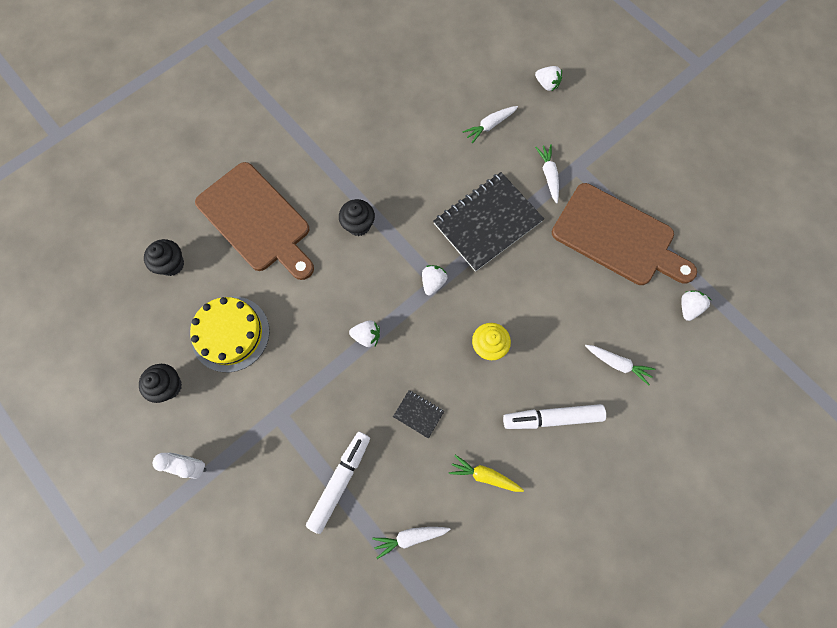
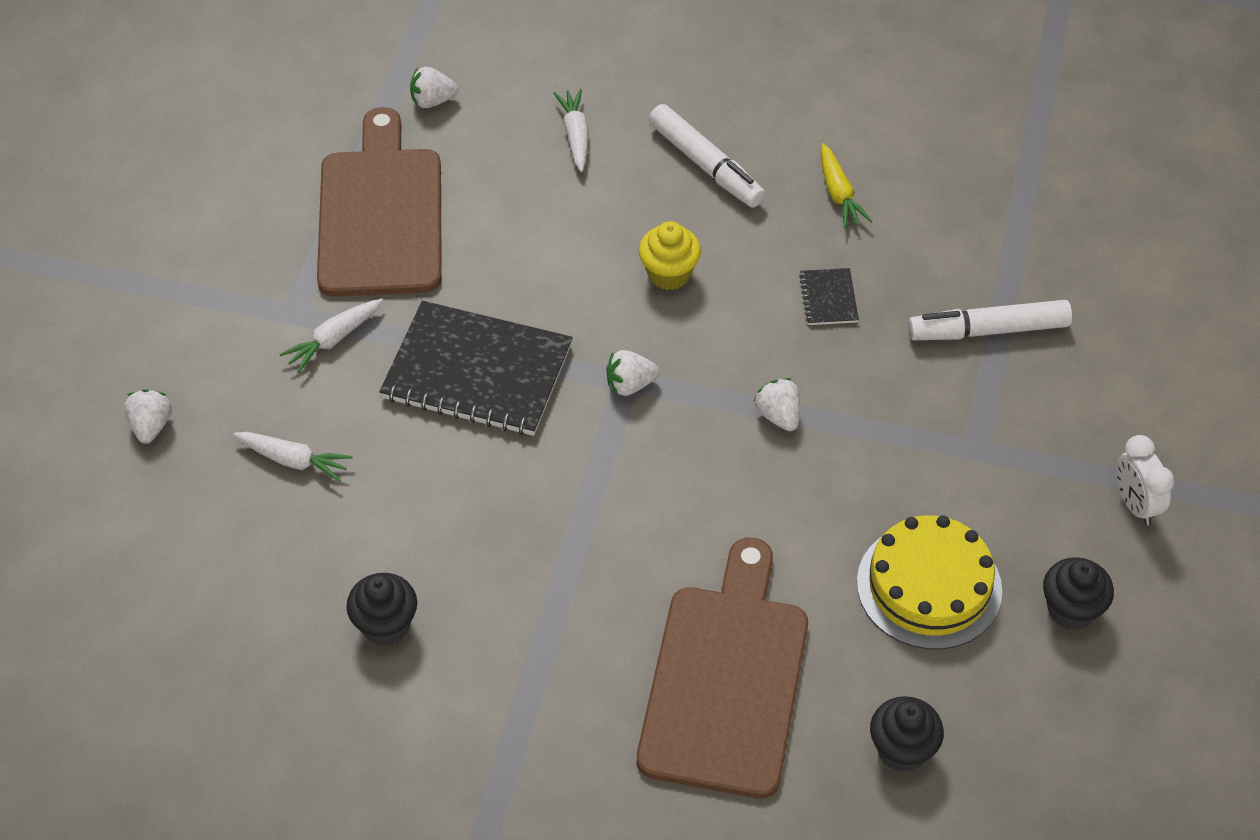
camera: 125 degrees left, 20 degrees down
black cupcake [339,199,375,236] -> black cupcake moved to [346,573,417,646]
white carrot [372,527,450,559] -> none

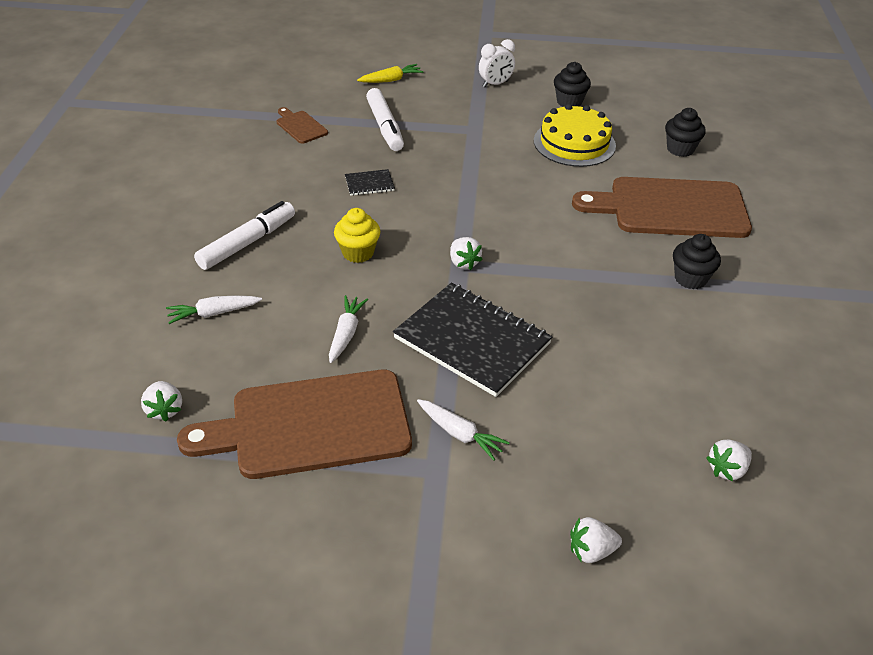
camera: 100 degrees left, 10 degrees down
white carrot [233,432,353,482] -> white carrot moved to [329,295,368,363]
black cupcake [346,573,417,646] -> black cupcake moved to [673,234,721,289]
black notebook [379,301,573,436] -> black notebook turned 60 degrees counterclockwise [393,283,553,397]
white strawberry [754,378,800,431] -> white strawberry moved to [706,440,752,481]
yellow carrot [821,143,873,229] -> yellow carrot moved to [357,64,424,83]
none -> brown cutting board [277,107,328,144]

